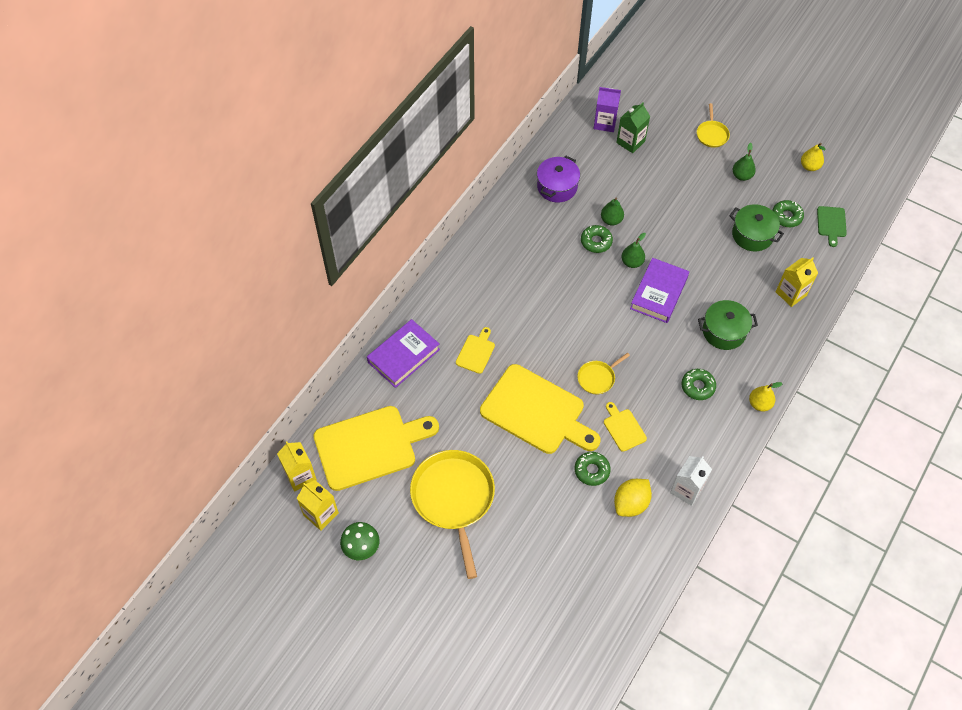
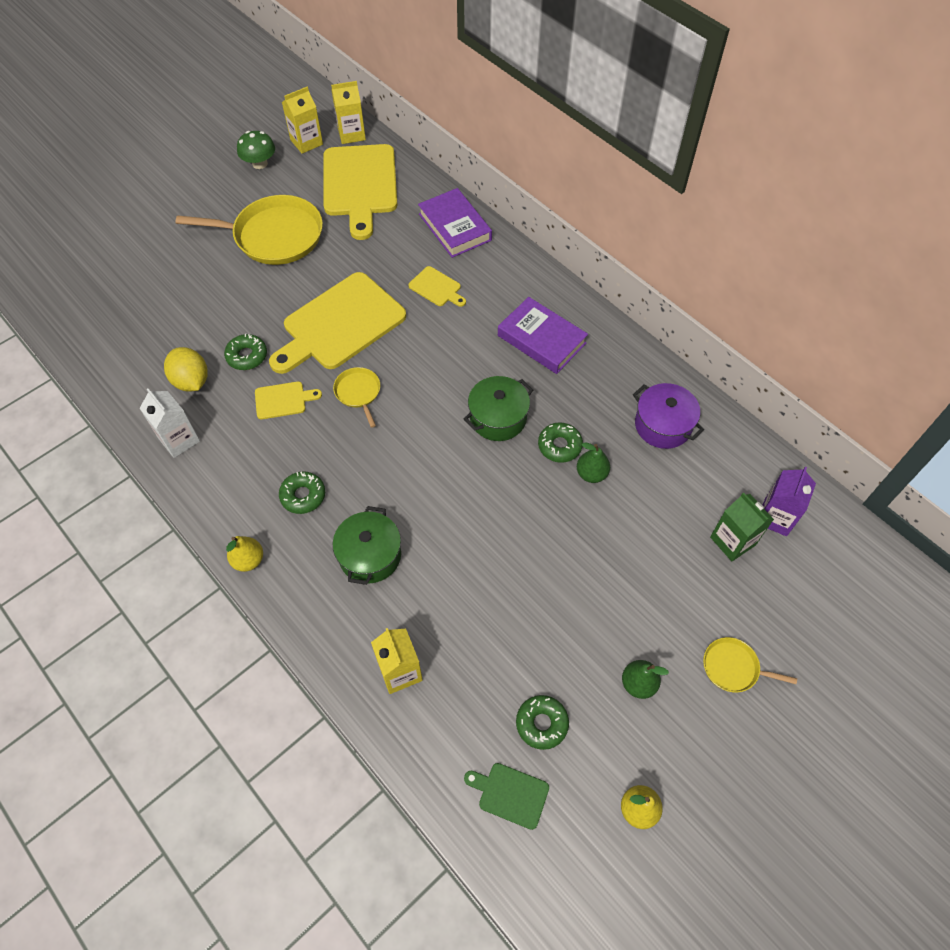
camera: 105 degrees right, 0 degrees up
green pear [621,233,646,268] -> none
purple book [630,258,689,323] -> purple book moved to [498,297,588,374]
green pot [729,204,784,252] -> green pot moved to [464,376,533,441]

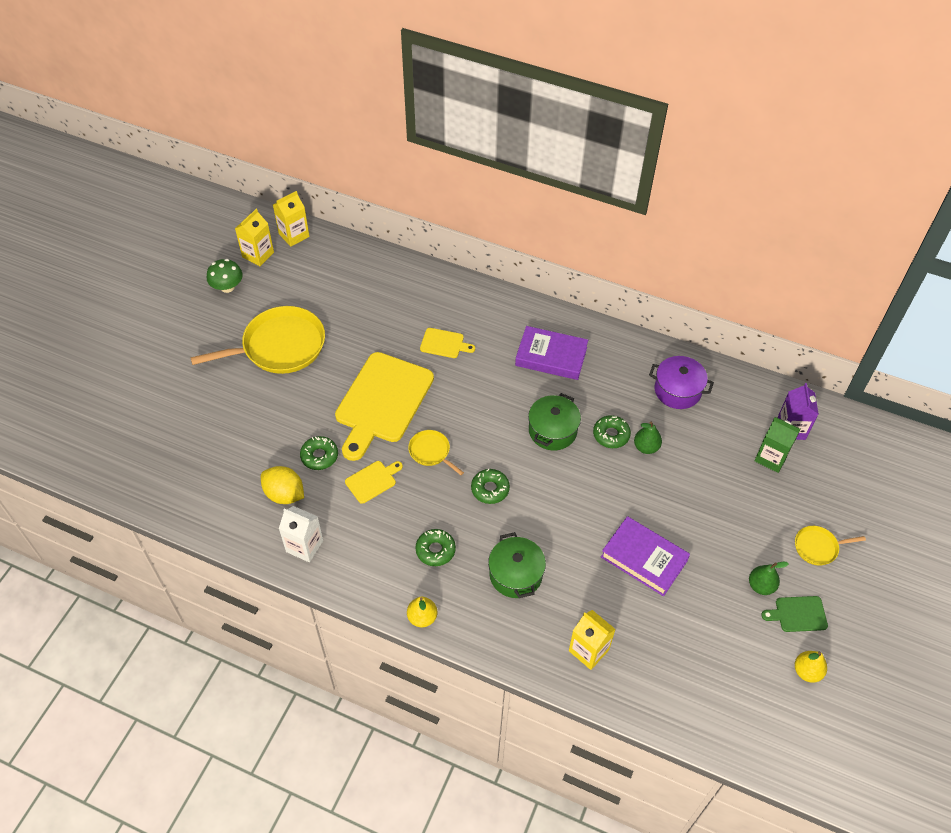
camera: 25 degrees left, 5 degrees down
yellow cutting board [323,144,397,240] -> none
purple book [418,188,492,258] -> purple book moved to [601,516,690,596]
green cutting board [464,763,549,830] -> green cutting board moved to [761,596,828,632]
green donut [516,695,569,750] -> green donut moved to [471,469,510,504]

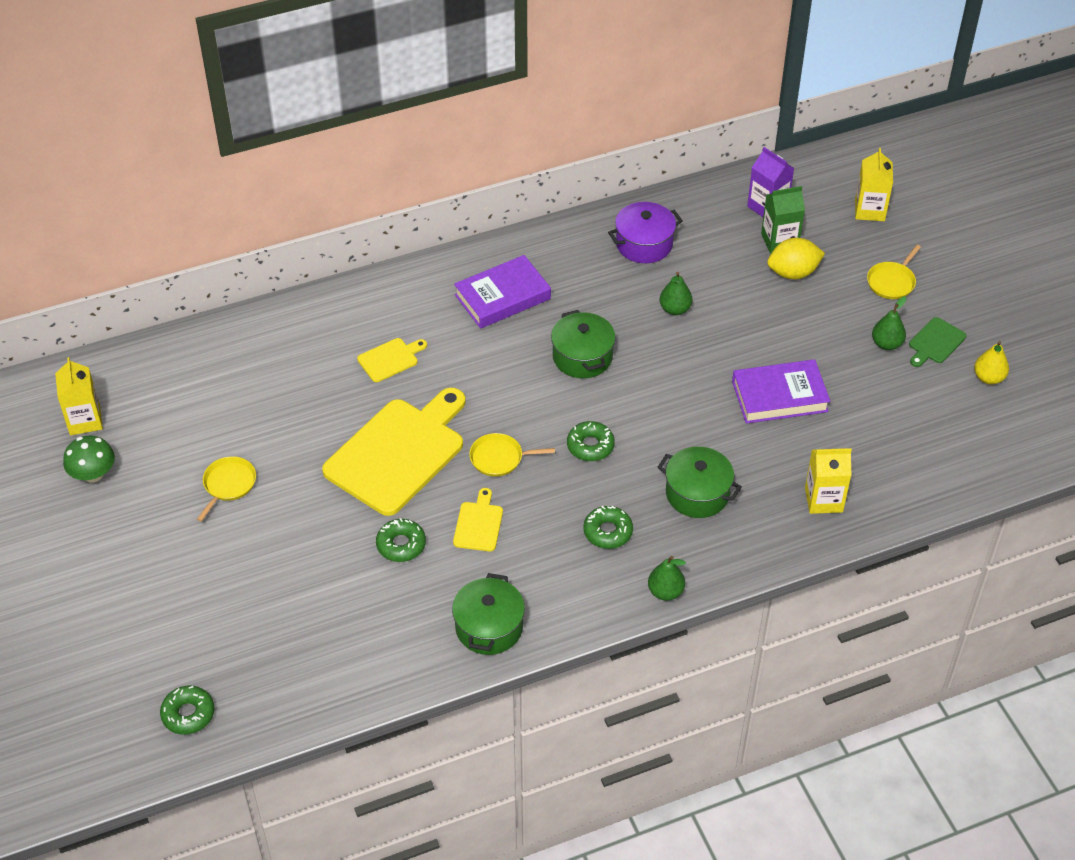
camera: 45 degrees left, 5 degrees down
yellow pan [190,306,325,374] -> yellow pan [197,456,256,522], size x0.47
yellow lemon [261,466,304,504] -> yellow lemon moved to [767,238,825,279]
yellow carton [273,191,310,247] -> yellow carton moved to [855,148,893,221]
white carton [279,506,323,563] -> green pot [452,573,525,655]
yellow cutting board [335,352,434,461] -> yellow cutting board turned 120 degrees counterclockwise [322,388,466,516]
yellow pear [407,596,437,627] -> green pear [648,556,686,601]
green donut [593,415,631,448] -> green donut moved to [160,686,214,735]

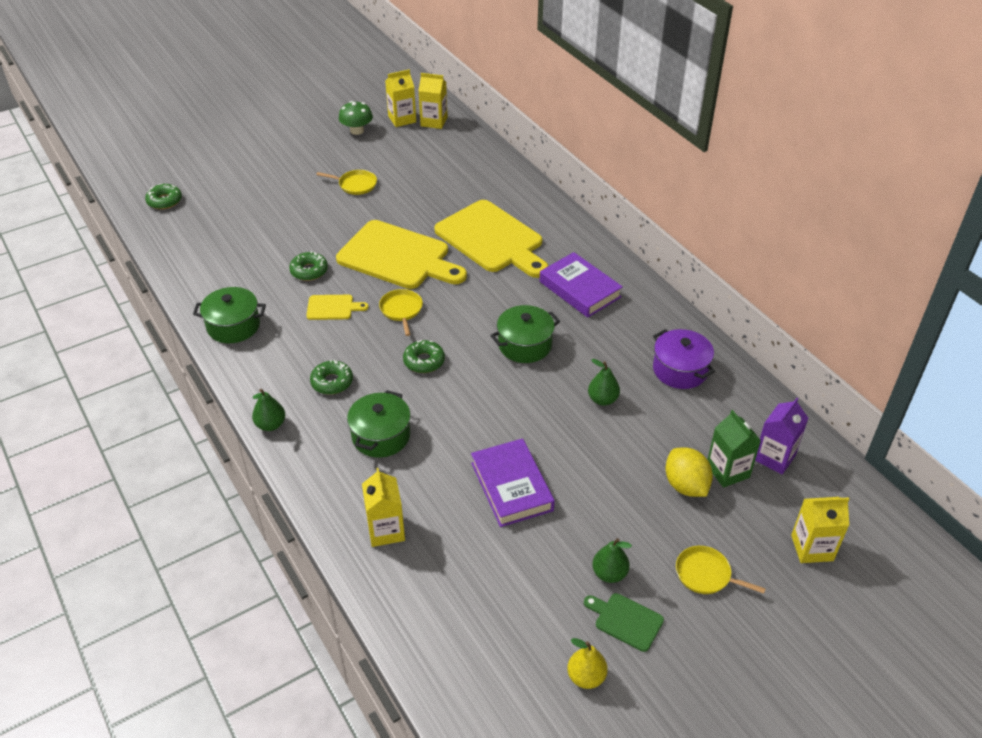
camera: 80 degrees right, 5 degrees down
yellow cutting board [357,338,427,382] -> yellow cutting board [434,200,548,278], size x2.27
none -> yellow carton [418,73,447,129]

